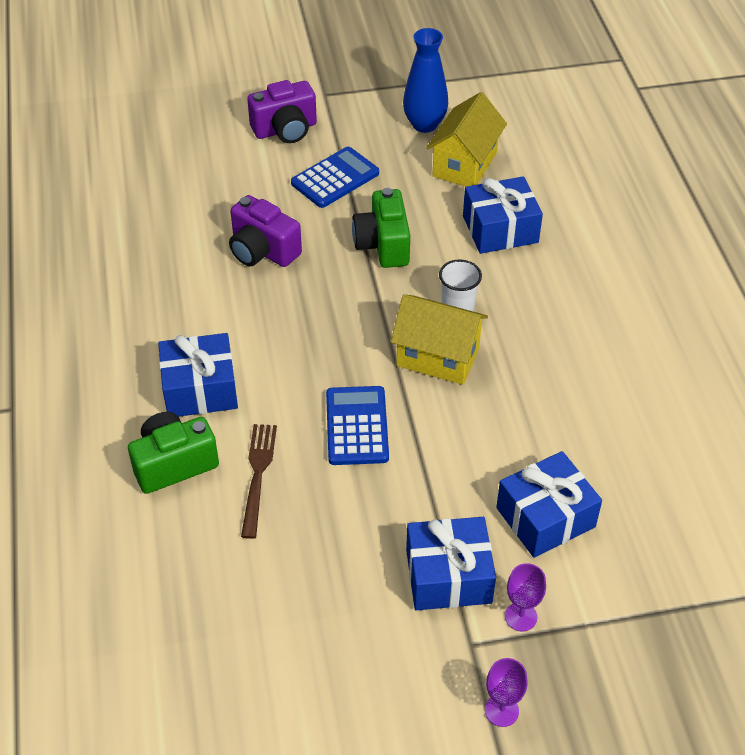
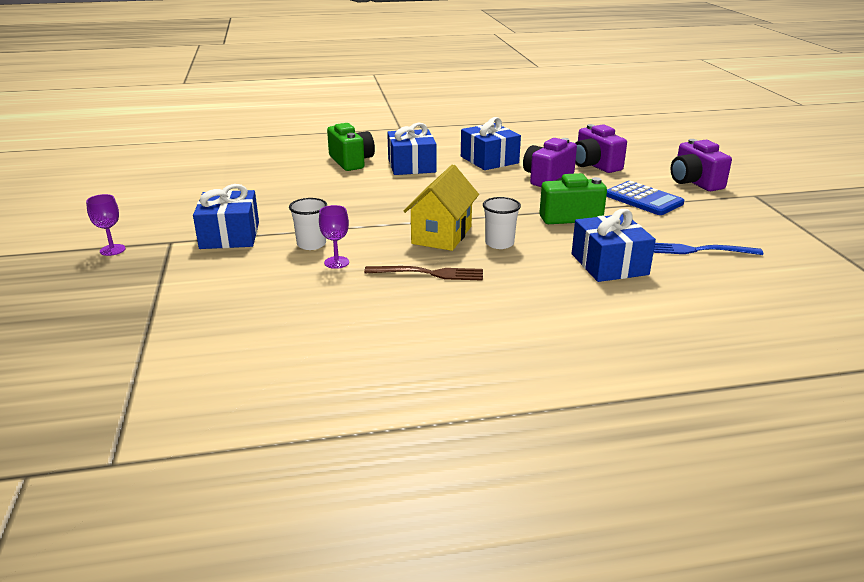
camera: 90 degrees right, 20 degrees down
brown fork [241,424,277,539] -> brown fork moved to [364,266,483,281]
blue calculator [326,386,389,465] -> none
blue vase [403,28,448,133] -> none
yellow house [426,92,507,187] -> blue fork [654,243,763,255]
blue gift [496,451,602,558] -> blue gift moved to [461,117,521,170]
purple goblet [505,563,546,631] -> purple goblet moved to [319,205,349,269]
none -> white cup [289,198,327,250]
none -> purple camera [575,124,627,173]

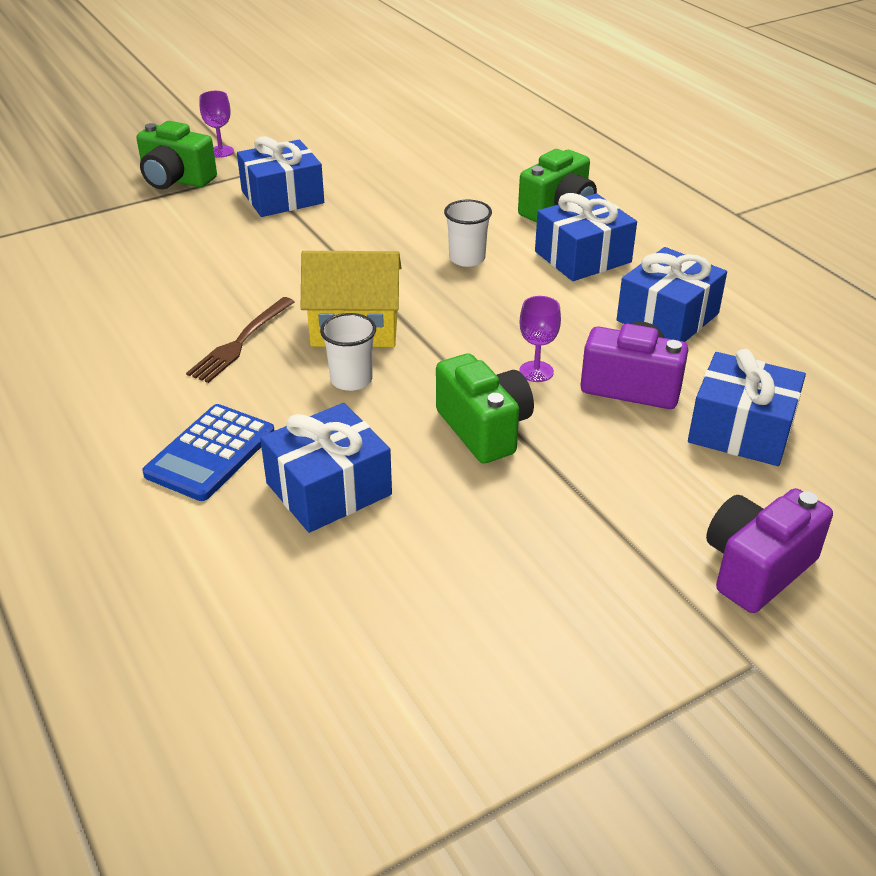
camera: 70 degrees right, 10 degrees up
white cup [289,198,327,250] -> white cup moved to [444,200,492,267]
purple goblet [319,205,349,269] -> purple goblet moved to [519,296,561,382]
brown fork [364,266,483,281] -> brown fork turned 45 degrees clockwise [186,297,294,383]
purple camera [575,124,627,173] -> blue gift [688,349,806,466]
blue calculator [606,181,684,215] -> blue calculator moved to [142,404,275,501]
blue fork [654,243,763,255] -> none
none -> green camera [136,121,217,189]

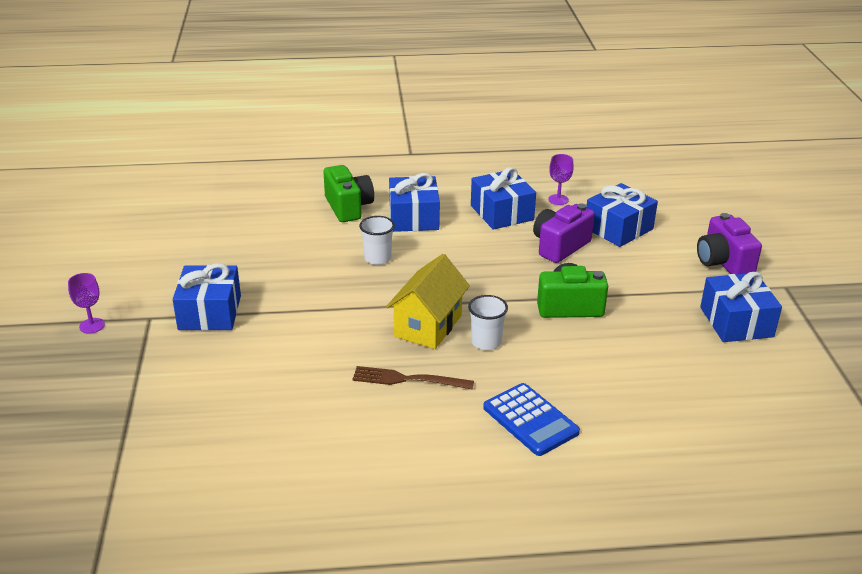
camera: 65 degrees left, 5 degrees down
green camera [136,121,217,189] -> none
brown fork [186,297,294,383] -> brown fork turned 135 degrees clockwise [352,366,474,390]
blue gift [260,403,392,533] -> blue gift moved to [700,272,782,342]
purple goblet [519,296,561,382] -> purple goblet moved to [548,154,574,205]

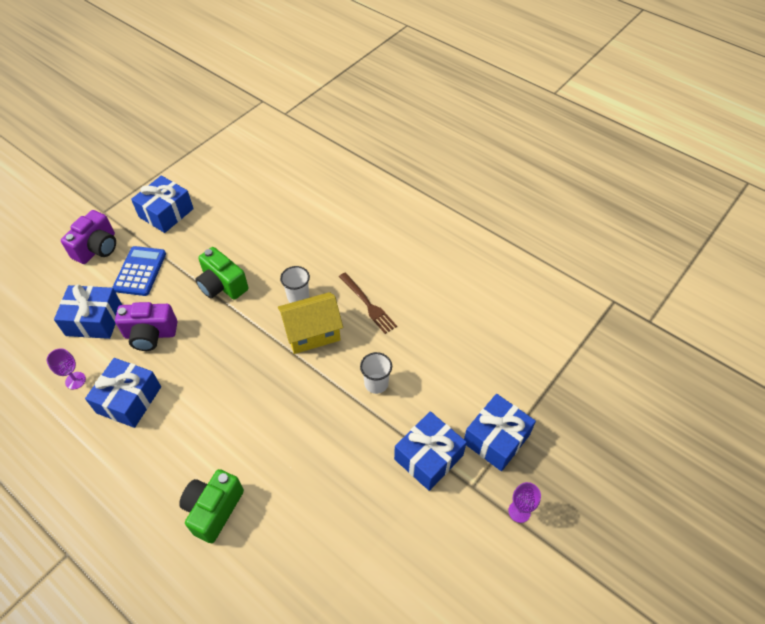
camera: 135 degrees left, 20 degrees up
white cup [359,216,395,265] -> white cup moved to [360,352,392,394]
blue gift [389,173,440,232] -> blue gift moved to [464,394,536,471]
blue calculator [483,383,580,456] -> blue calculator moved to [112,246,166,296]

